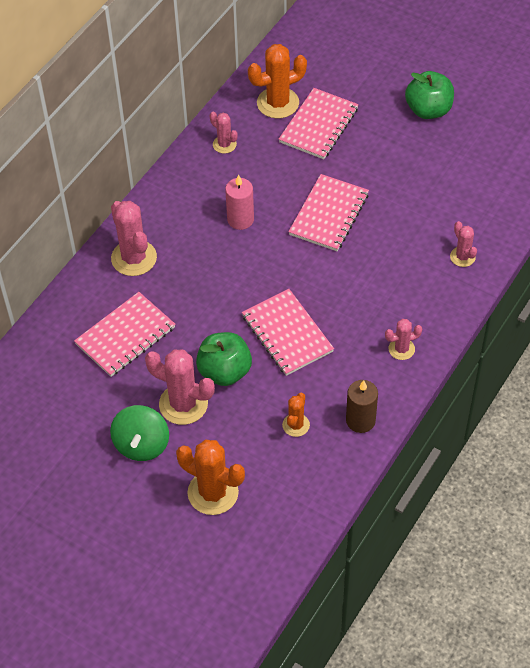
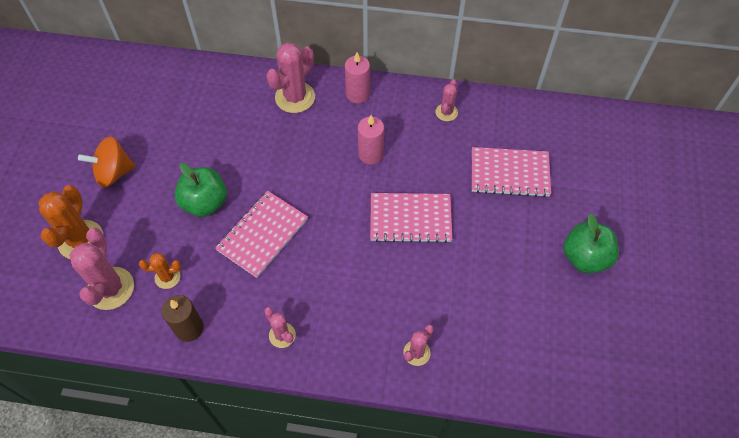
camera: 65 degrees right, 5 degrees up
pink notebook [74,292,175,377] -> none
green spinning top [110,405,169,461] -> orange spinning top [78,136,136,188]
pink cactus [145,350,215,425] -> pink cactus moved to [69,228,134,310]
orange cactus [248,44,307,119] -> none
none -> pink candle [345,52,370,103]

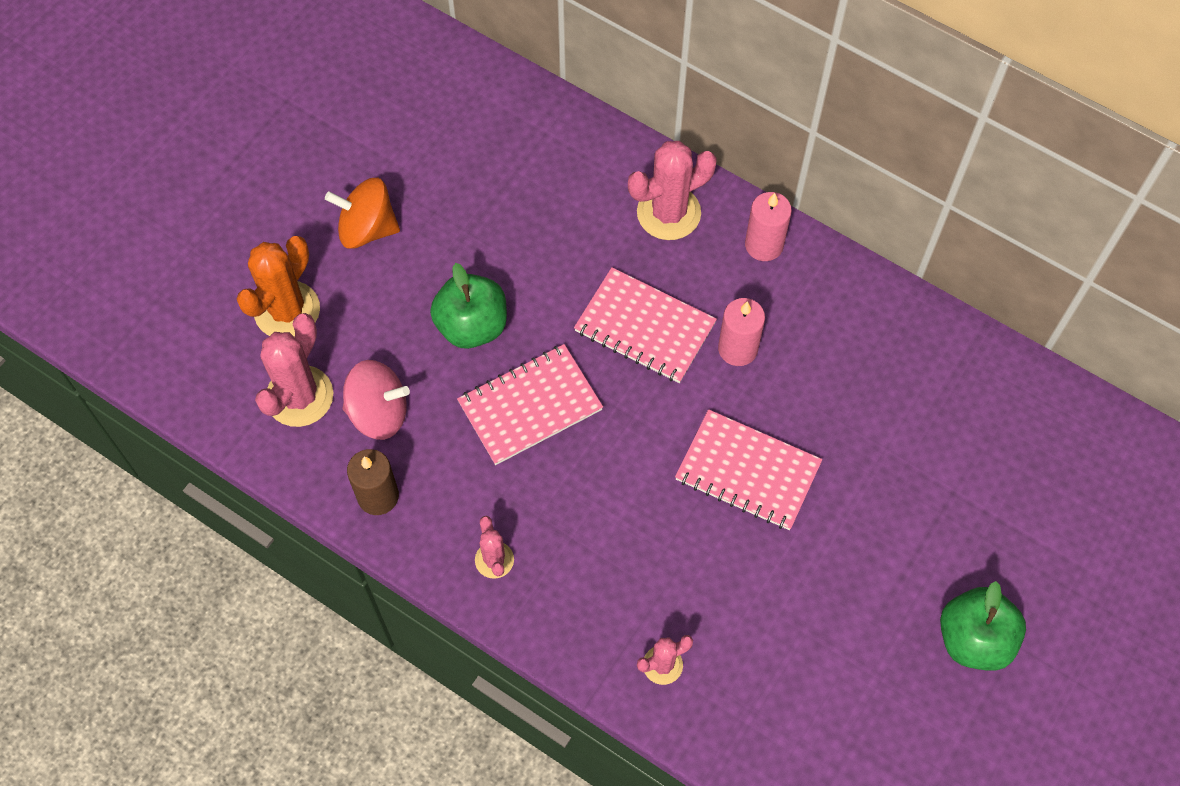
camera: 25 degrees right, 5 degrees up
orange cactus [139,253,181,289] -> pink spinning top [343,360,410,440]
pink cactus [435,79,458,121] -> none
pink notebook [472,147,551,197] -> pink notebook moved to [574,267,717,383]

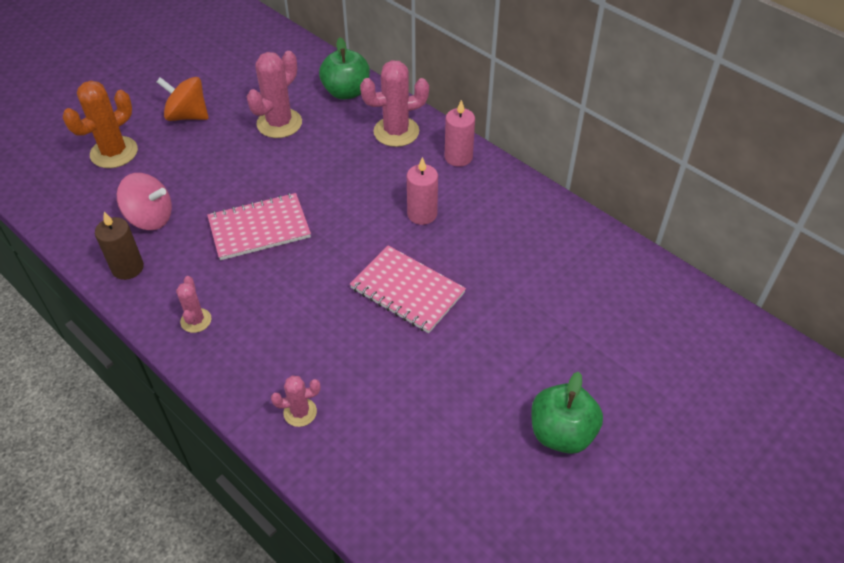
camera: 10 degrees right, 15 degrees down
pink cactus [255,313,333,427] -> pink cactus moved to [247,51,302,138]
green apple [430,263,507,349] -> green apple moved to [319,38,370,100]
pink notebook [574,267,717,383] -> none

